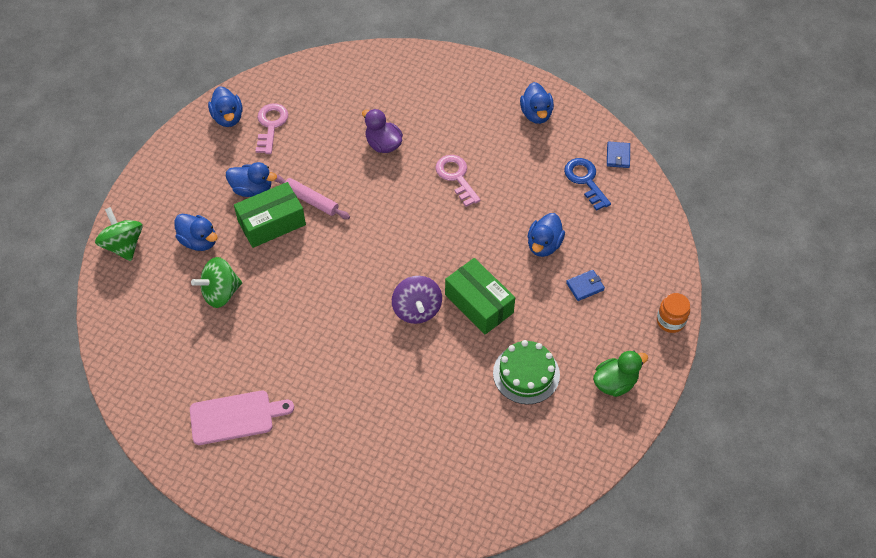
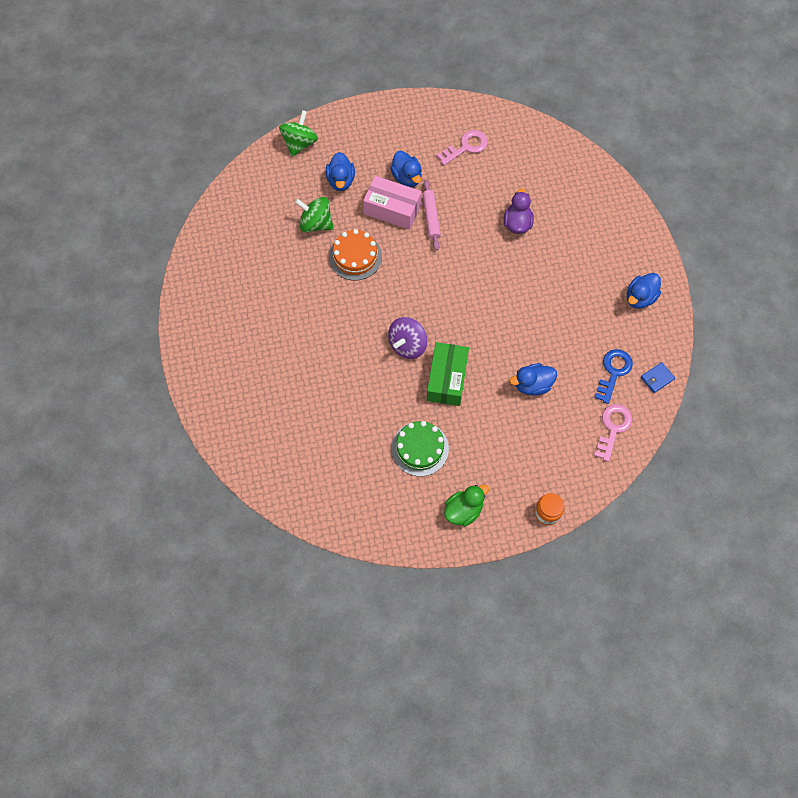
camera: 50 degrees right, 10 degrees up
pink cutting board [190,390,294,445] -> none
blue duck [208,86,242,127] -> none
green box [234,182,306,248] -> pink box [363,176,422,230]
pink key [435,155,481,207] -> pink key moved to [594,404,632,462]
blue wallet [566,270,605,301] -> none
green duck [593,350,648,397] -> green duck turned 60 degrees counterclockwise [444,485,489,526]
none -> orange cake [329,229,382,281]

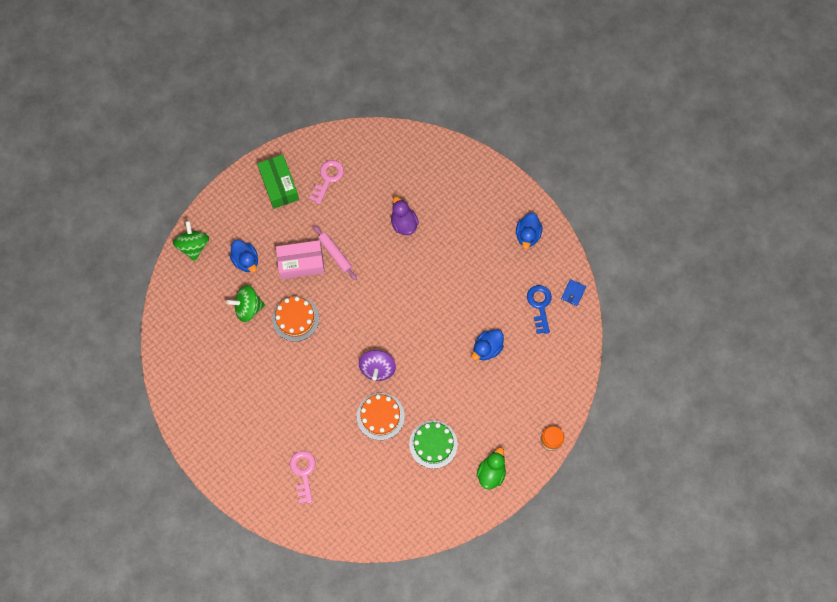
camera: 30 degrees left, 5 degrees up
blue duck [390,151,422,187] -> none
green box [427,342,469,406] -> green box moved to [257,155,299,209]
pink key [594,404,632,462] -> pink key moved to [290,451,316,504]
none -> orange cake [357,393,405,440]

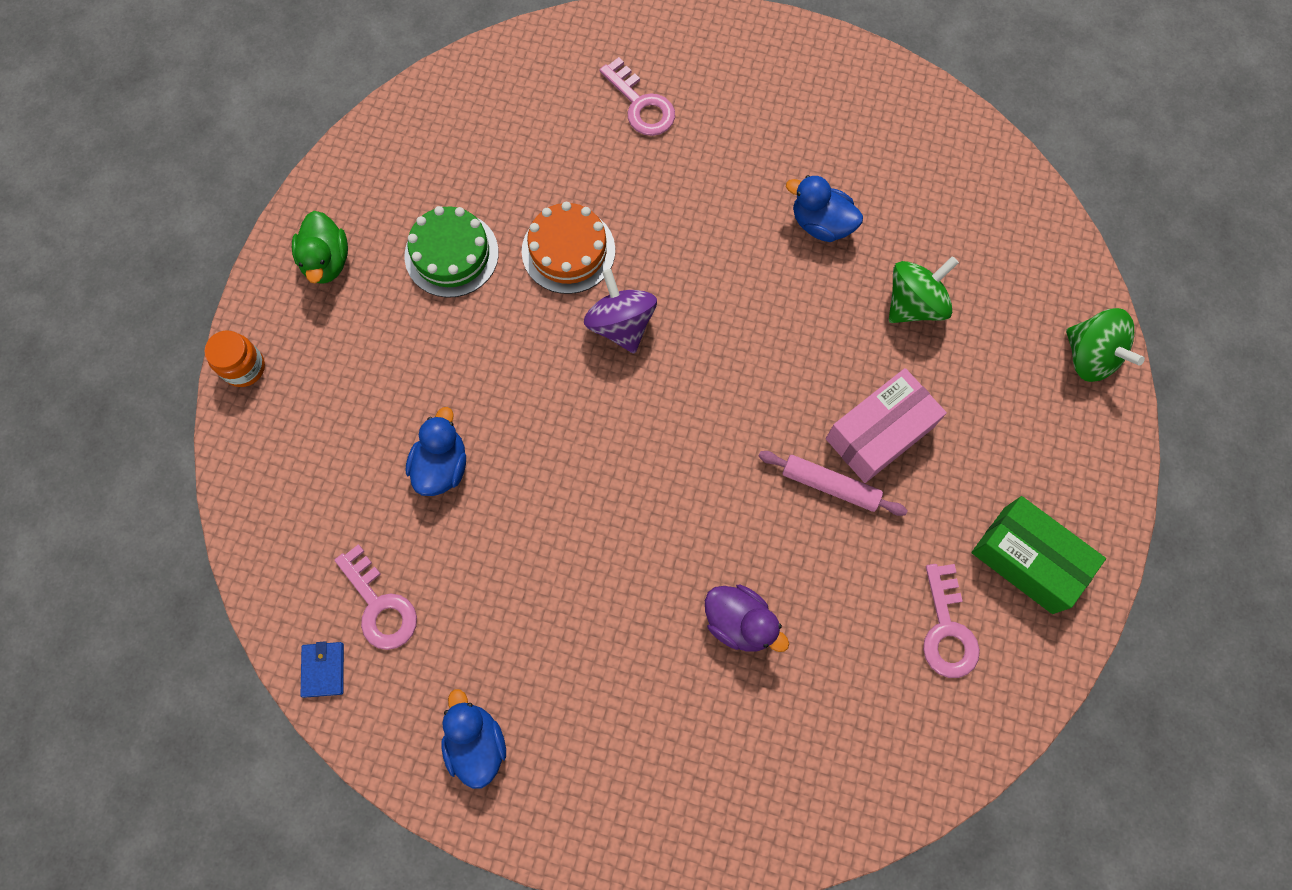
camera: 150 degrees right, 0 degrees up
blue duck [229,240,258,272] -> blue duck moved to [786,175,863,242]
orange cake [272,296,319,342] -> none
blue key [527,285,552,334] -> pink key [335,544,417,650]

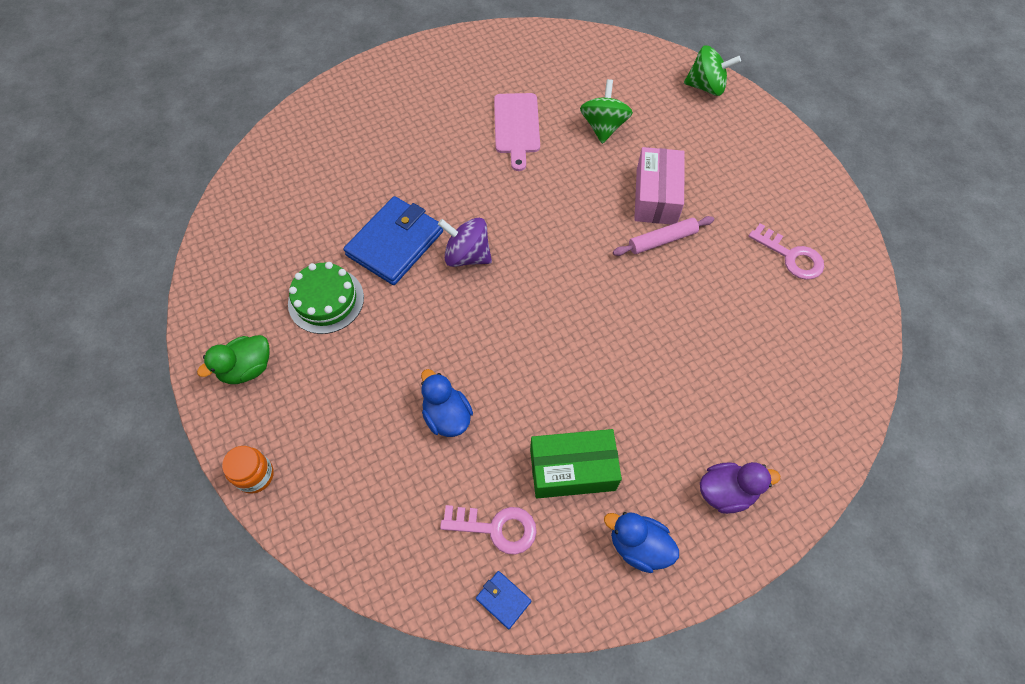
camera: 45 degrees left, 10 degrees down
green duck [292,211,348,284] -> green duck turned 105 degrees clockwise [197,335,270,384]
orange cake [522,202,615,294] -> blue wallet [344,196,443,285]
pink key [600,57,675,136] -> none
purple duck [705,585,789,652] -> purple duck moved to [700,462,780,514]
blue duck [786,175,863,242] -> pink cutting board [494,93,540,171]
green box [971,496,1106,614] -> green box moved to [530,429,622,498]

